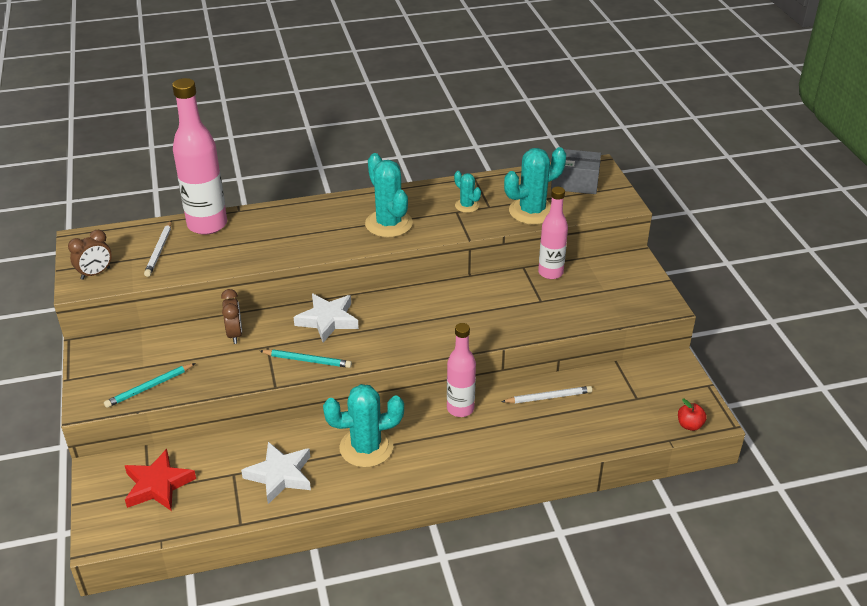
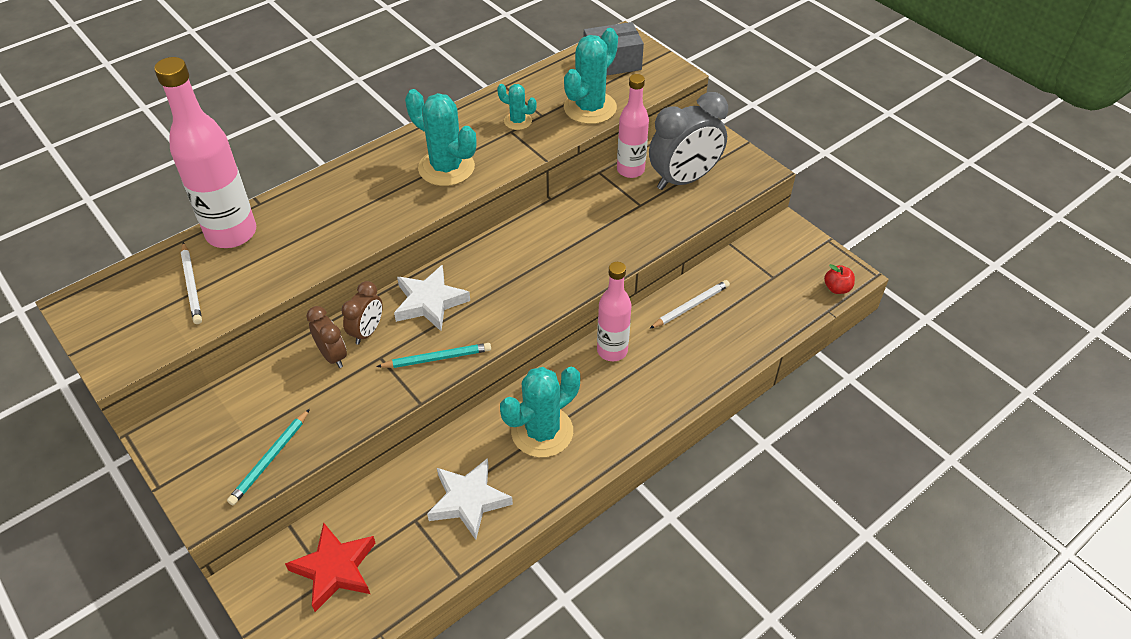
camera: 25 degrees left, 10 degrees up
brown clock [68,230,112,280] -> brown clock moved to [341,281,383,345]
none -> grey clock [649,92,728,190]

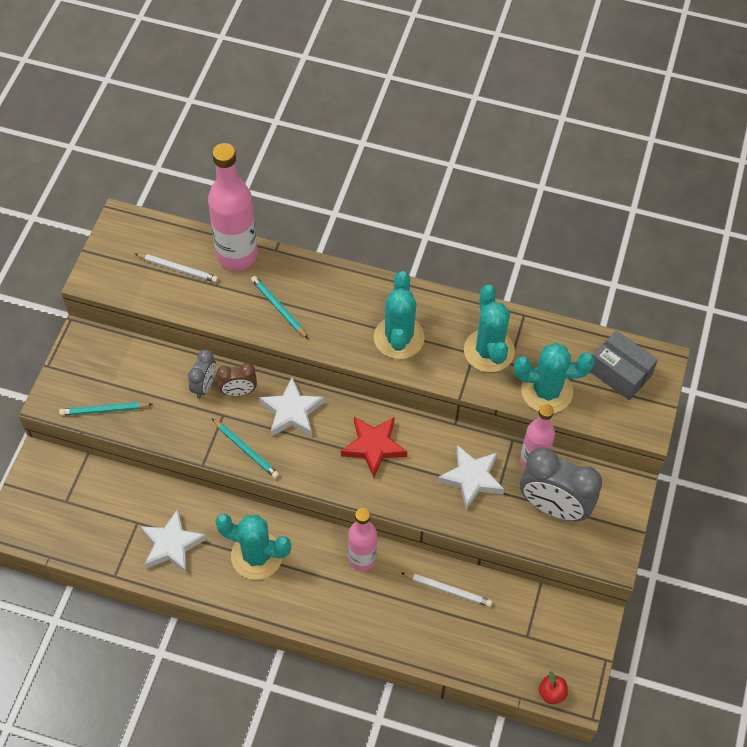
camera: 55 degrees right, 10 degrees up
white pencil [181,242,202,324] -> white pencil turned 105 degrees counterclockwise [135,253,218,283]
red star [285,522,376,612] -> red star moved to [341,417,407,478]
brown clock [306,306,347,368] -> grey clock [188,350,216,399]
turquoise cactus [497,84,537,130] -> turquoise cactus [464,285,515,372], size x1.90
none -> turquoise pencil [251,276,308,339]
none -> white star [437,445,504,510]

